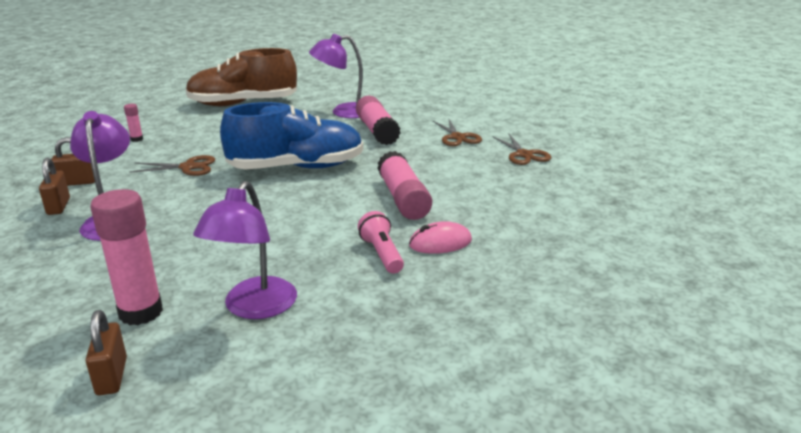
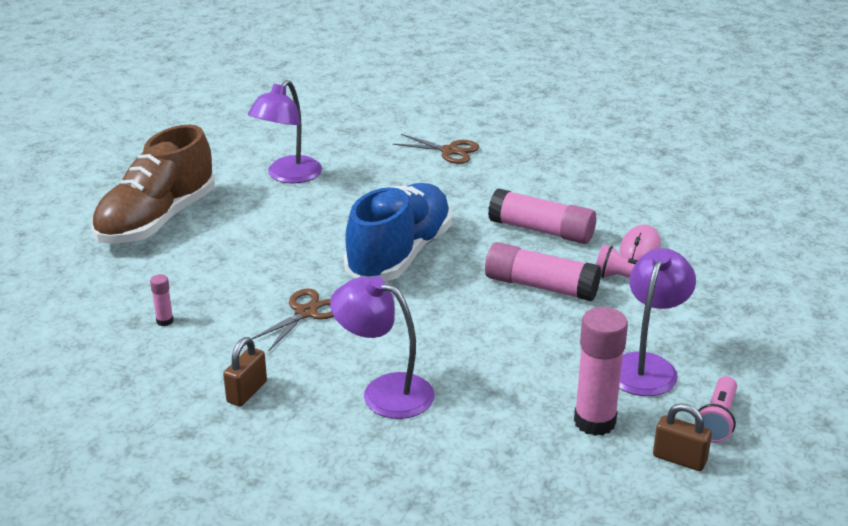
camera: 50 degrees left, 5 degrees up
brown padlock [39,158,70,215] -> none
purple lamp [193,181,297,319] -> purple lamp turned 120 degrees counterclockwise [619,248,696,396]
pink glue stick [356,96,400,145] -> pink glue stick moved to [485,242,601,301]
brown scissors [492,134,552,165] -> none
none -> pink flashlight [695,376,737,443]

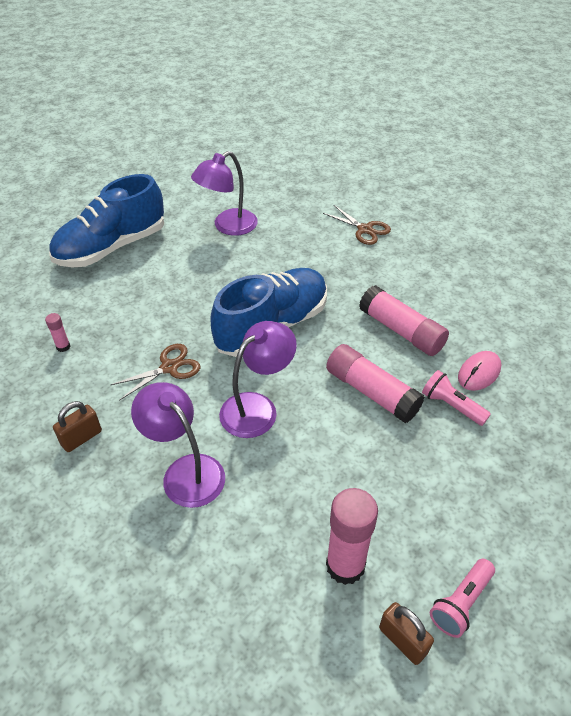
camera: 20 degrees right, 15 degrees up
brown shoe [92,125,215,244] -> blue shoe [49,174,164,268]
purple lamp [619,248,696,396] -> purple lamp moved to [219,321,297,438]

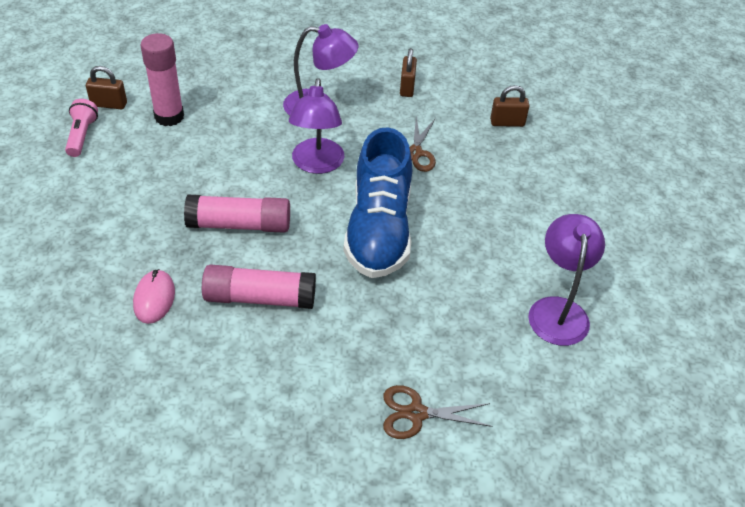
camera: 135 degrees right, 0 degrees up
pink glue stick [45,313,70,352] -> brown padlock [490,85,529,127]
blue shoe [49,174,164,268] -> none
pink flashlight [422,370,491,426] -> none

